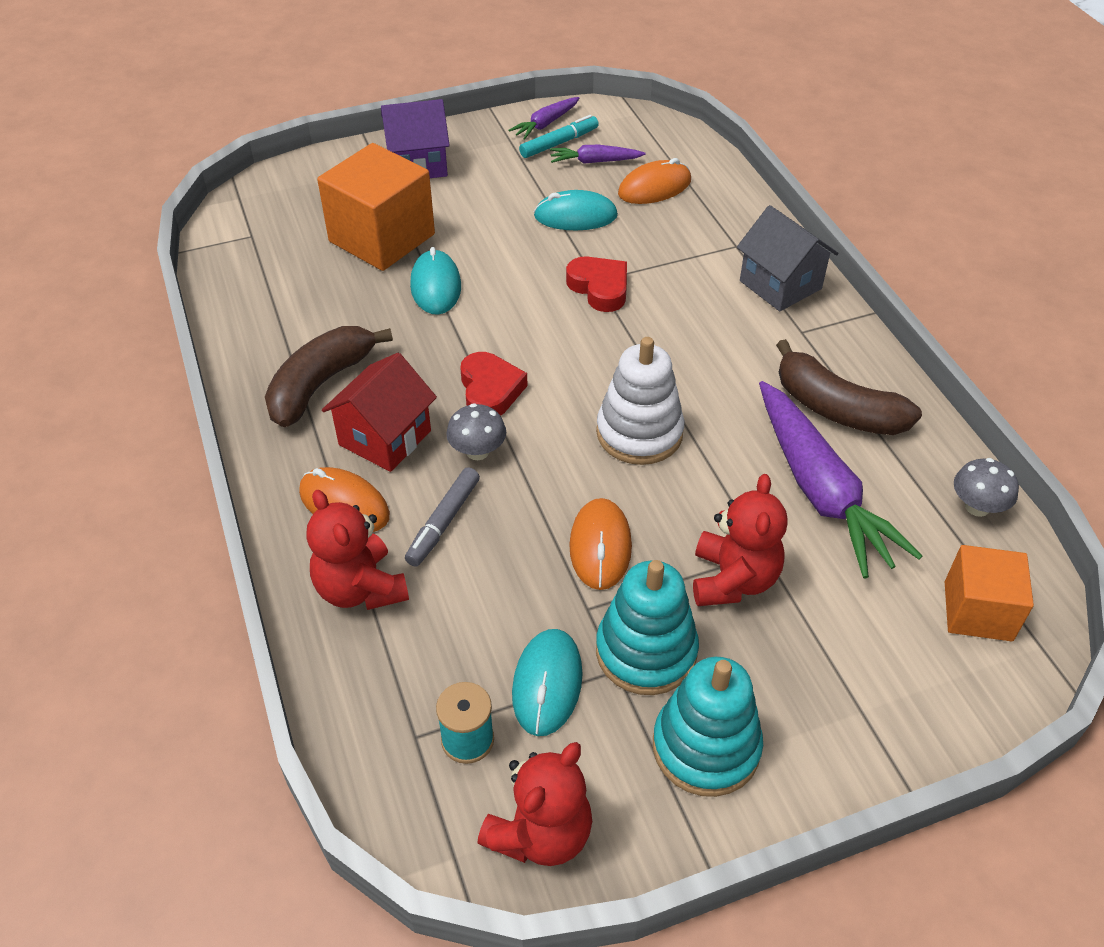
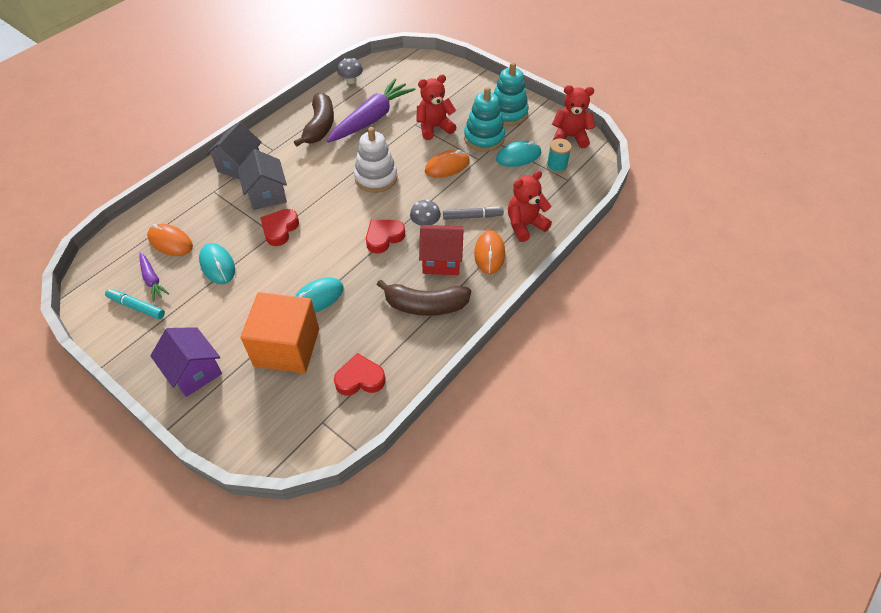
camera: 120 degrees left, 5 degrees up
red teddy bear [307,489,409,610] -> red teddy bear turned 150 degrees counterclockwise [508,170,552,242]
purple carrot [508,97,579,140] -> none
orange cube [945,545,1034,641] -> none
none -> grey house [238,149,287,210]
none -> red heart [334,353,386,396]

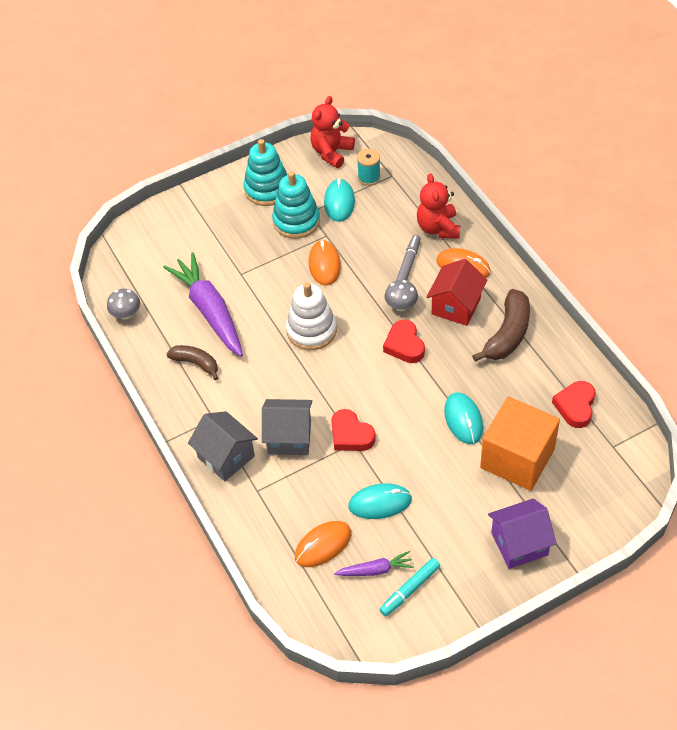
camera: 65 degrees left, 0 degrees up
brown banana [294,92,334,147] -> brown banana [166,345,218,380], size x0.63
red teddy bear [417,74,457,140] -> none

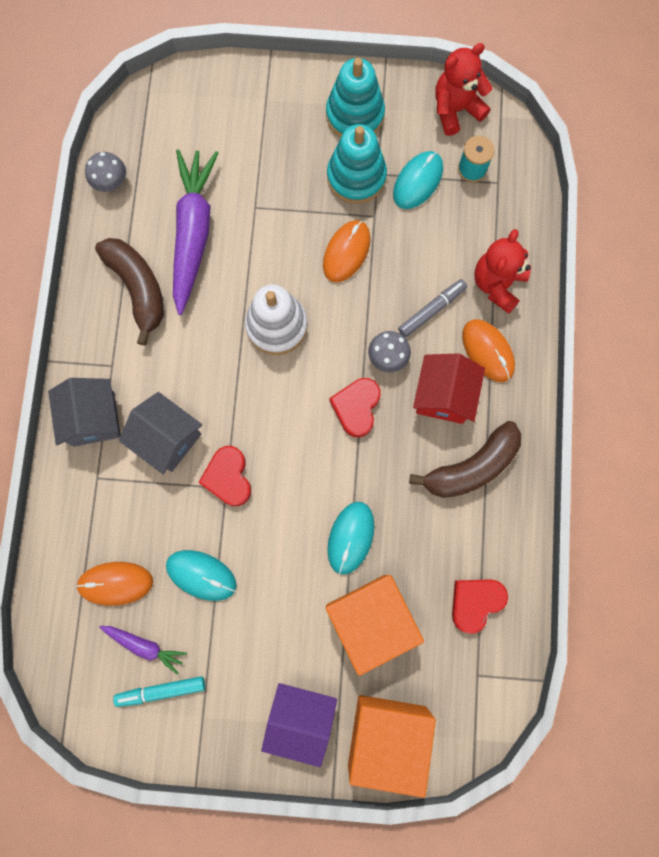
camera: 30 degrees right, 25 degrees up
brown banana [166,345,218,380] -> brown banana [95,238,164,346], size x1.58
red house [427,259,488,326] -> red house turned 45 degrees counterclockwise [413,353,485,424]
none -> orange cube [348,695,436,798]

